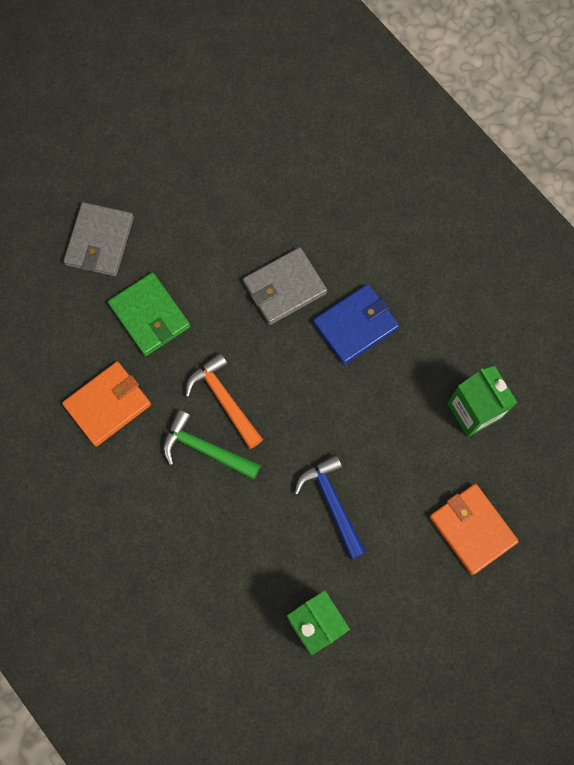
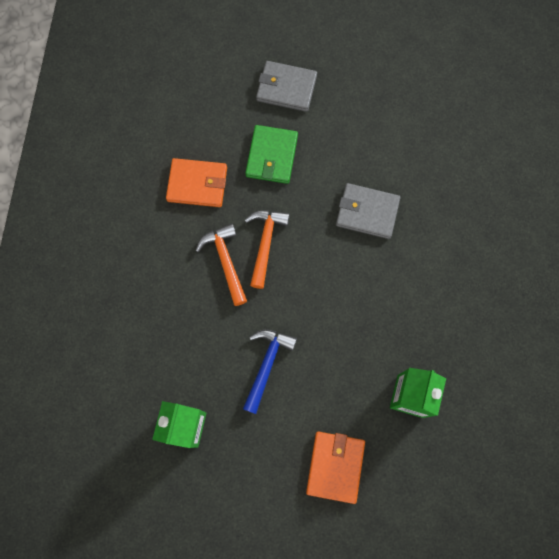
camera: 45 degrees right, 0 degrees up
grey wallet [63,202,134,277] -> grey wallet turned 45 degrees clockwise [256,61,317,112]
green hammer [163,410,261,480] -> orange hammer [196,223,247,306]
blue wallet [313,284,399,365] -> none

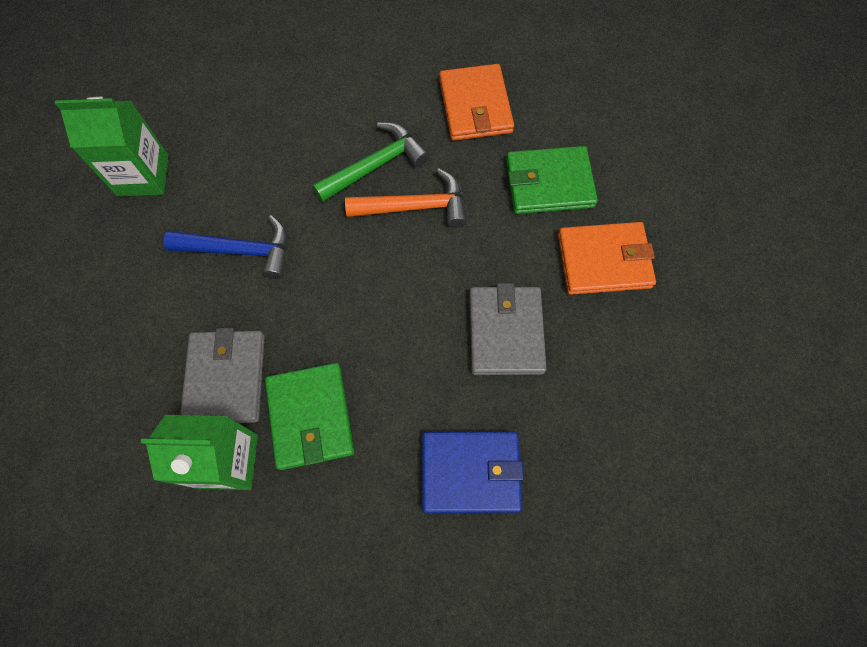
camera: 75 degrees right, 5 degrees down
orange hammer [196,223,247,306] -> green hammer [313,122,429,202]
grey wallet [256,61,317,112] -> grey wallet moved to [180,328,265,423]
orange wallet [306,432,365,504] -> orange wallet moved to [558,222,656,295]
none -> green wallet [265,363,354,470]
none -> blue wallet [422,432,524,513]

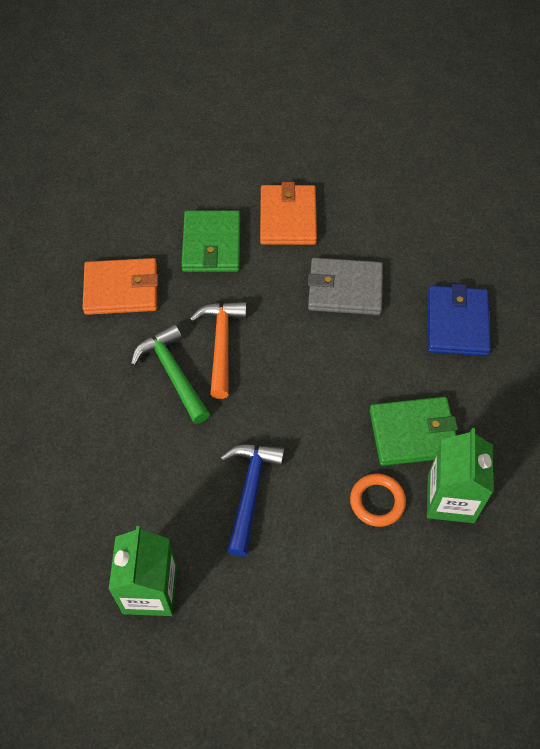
camera: 85 degrees left, 10 degrees down
grey wallet [180,328,265,423] -> orange ring [350,473,406,527]

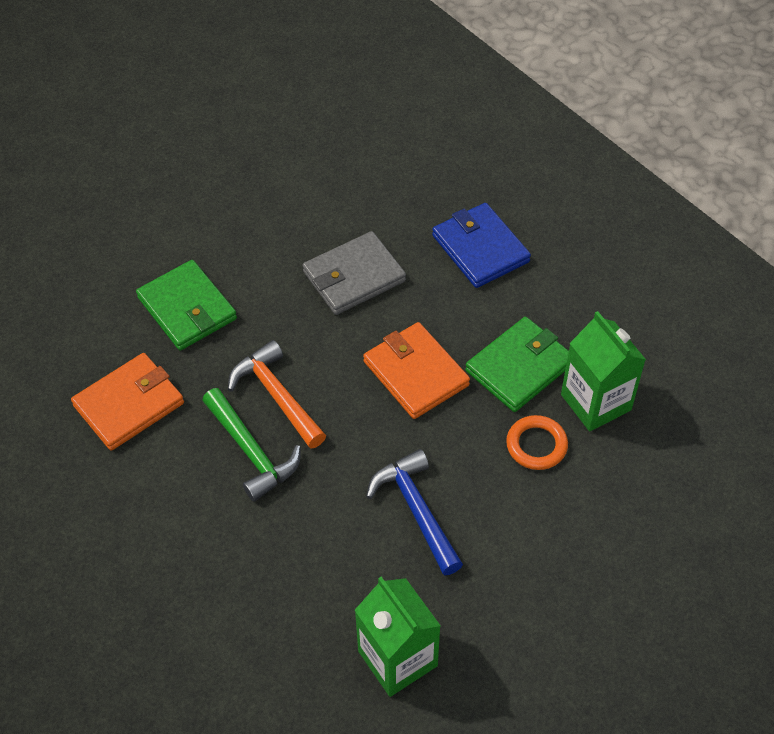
camera: 35 degrees left, 5 degrees down
green hammer [131,324,210,424] -> green hammer turned 150 degrees counterclockwise [202,388,301,502]
orange wallet [260,182,317,245] -> orange wallet moved to [363,322,470,419]

